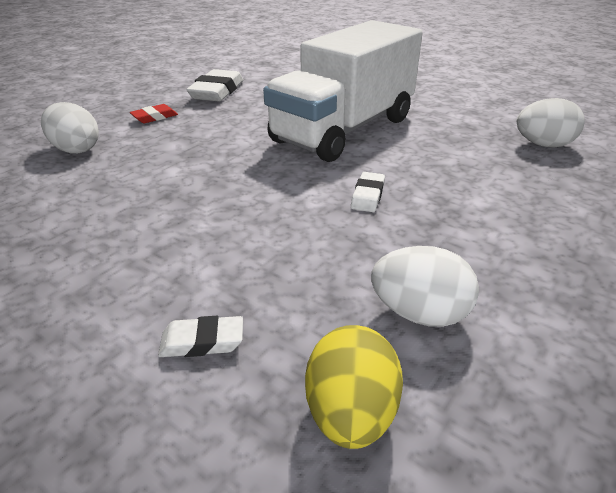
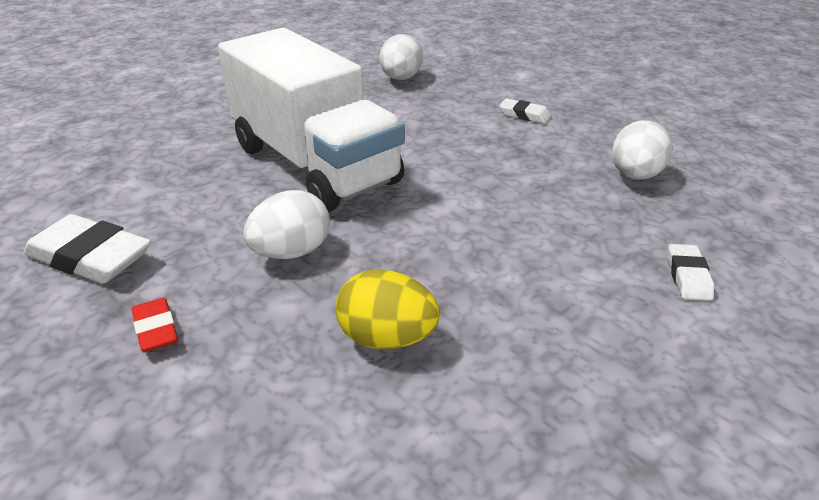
camera: 80 degrees left, 0 degrees up
white egg [41,102,99,154] -> white egg moved to [243,190,330,259]
yellow egg [305,325,403,449] -> yellow egg moved to [335,269,440,349]
white eraser [351,172,385,212] -> white eraser moved to [499,98,551,124]

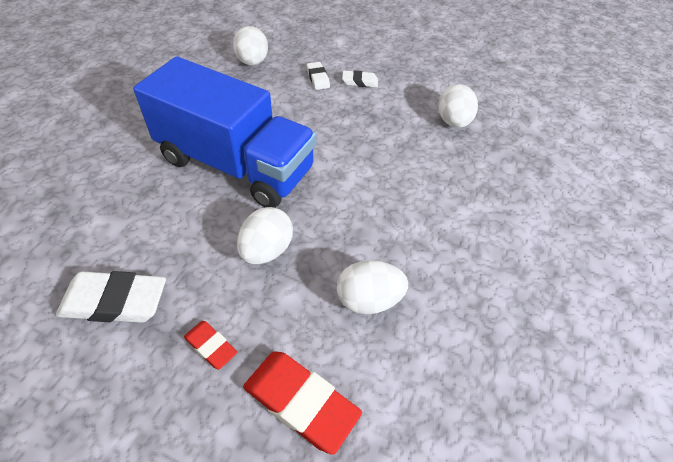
camera: 25 degrees left, 15 degrees up
white truck [218,28,405,212] -> blue truck [133,56,317,208]
yellow egg [335,269,440,349] -> white egg [337,260,408,314]
white eraser [668,244,714,301] -> white eraser moved to [307,62,330,90]
none -> red eraser [243,351,362,455]

